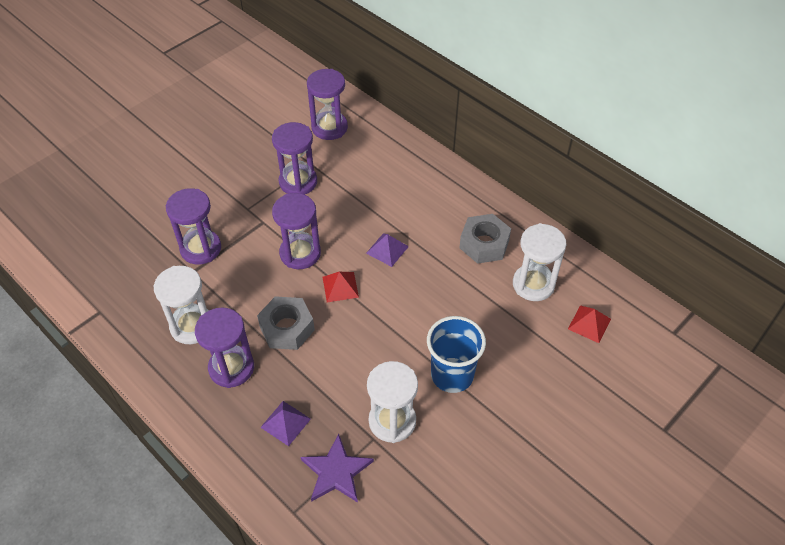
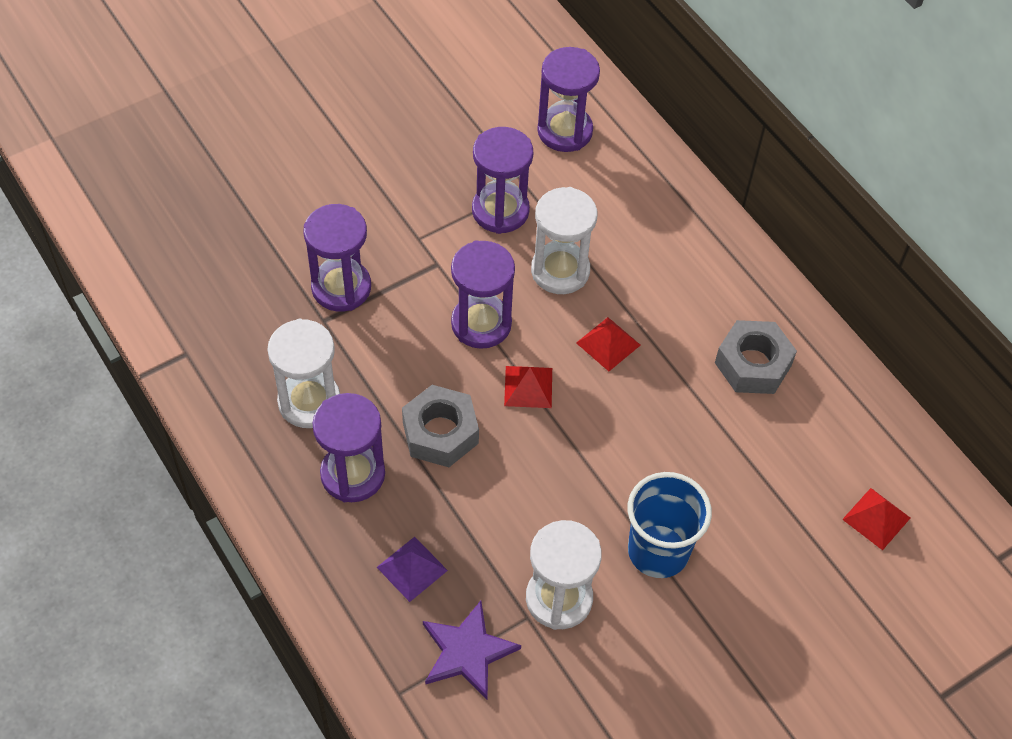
camera: 10 degrees right, 5 degrees up
purple pyramid [366,233,409,267] -> red pyramid [576,317,641,371]
white hourglass [513,223,566,301] -> white hourglass moved to [531,187,597,294]

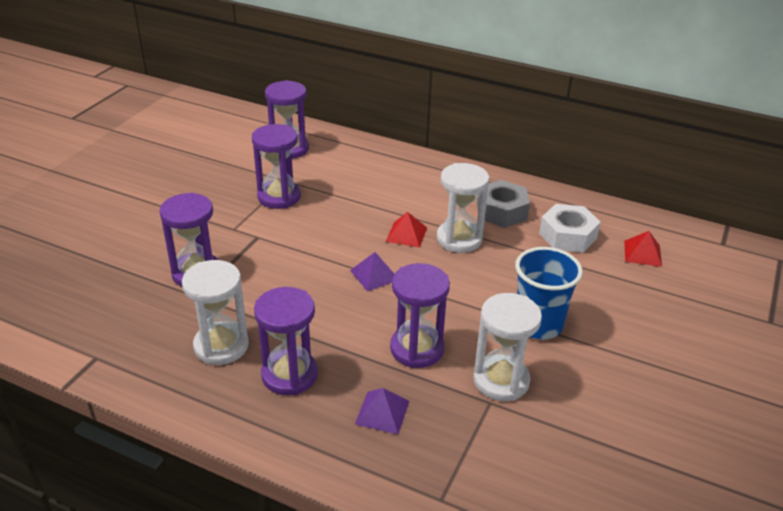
camera: 30 degrees left, 20 degrees down
grey nut [402,385,479,467] -> none
purple star [423,600,521,699] -> none
purple hourglass [451,240,515,349] -> purple hourglass moved to [390,263,450,368]
red pyramid [504,366,552,408] -> purple pyramid [350,252,395,291]
white hourglass [531,187,597,294] -> white hourglass moved to [437,163,489,253]
none -> white nut [539,204,601,253]

